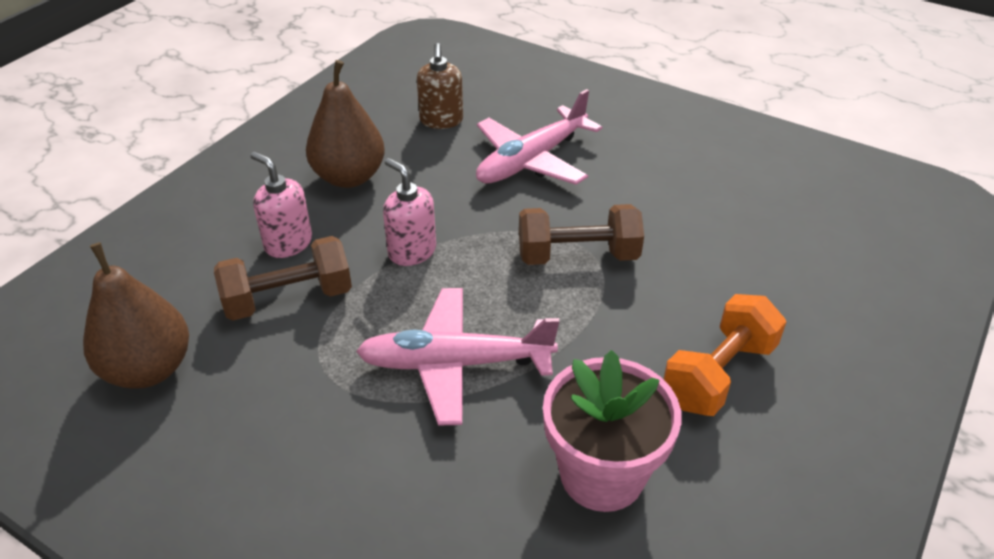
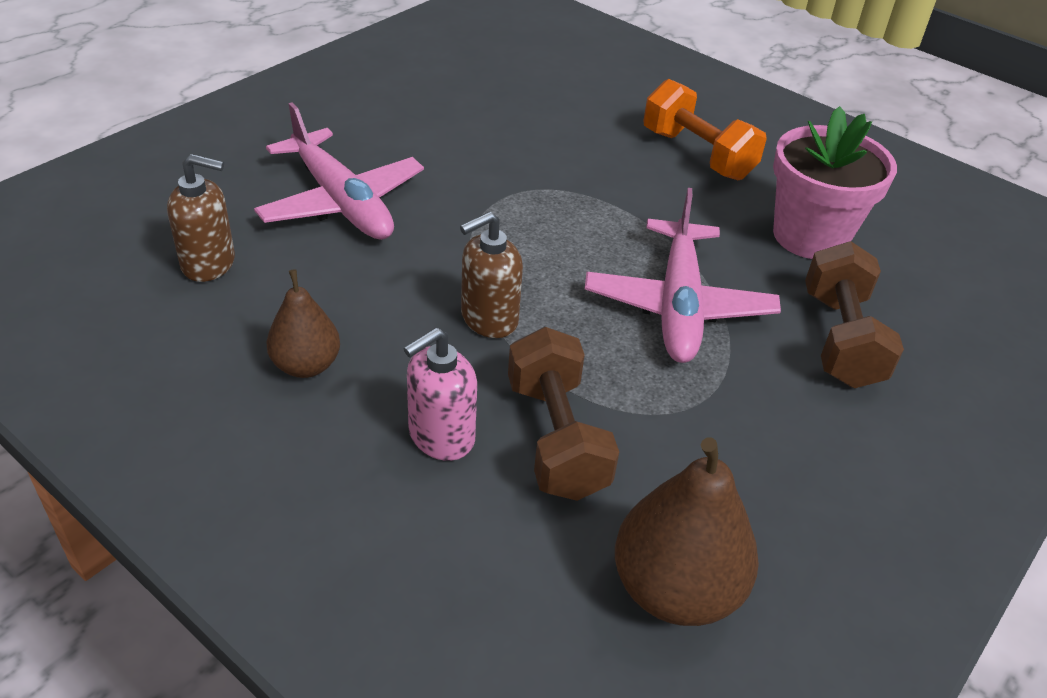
camera: 85 degrees left, 0 degrees up
brown pear [306,60,385,188] -> brown pear [266,269,340,378], size x0.62
pink soap dispenser [383,158,436,266] -> brown soap dispenser [460,212,523,338]
brown dumbbell [519,204,644,265] -> brown dumbbell moved to [805,241,904,388]

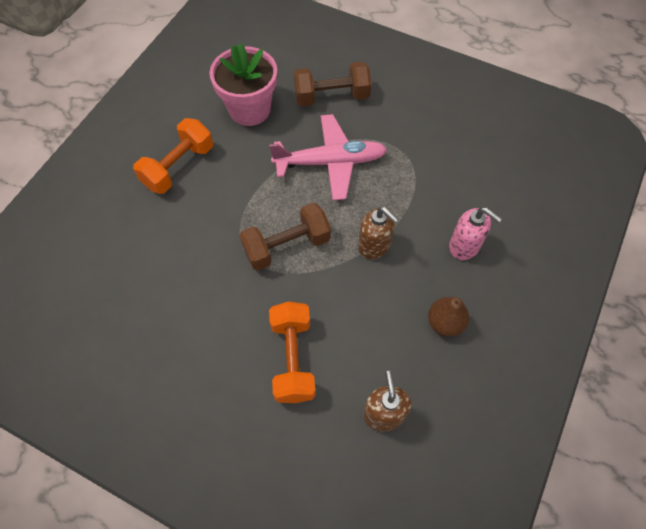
camera: 100 degrees left, 20 degrees up
pink plane [254,102,424,240] -> orange dumbbell [269,302,316,403]
brown dumbbell [508,327,619,501] -> brown dumbbell moved to [239,203,331,271]
brown pear [615,438,759,626] -> none

